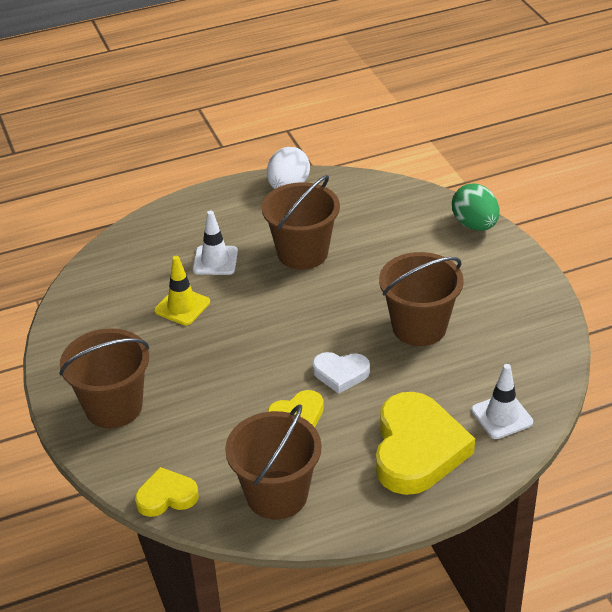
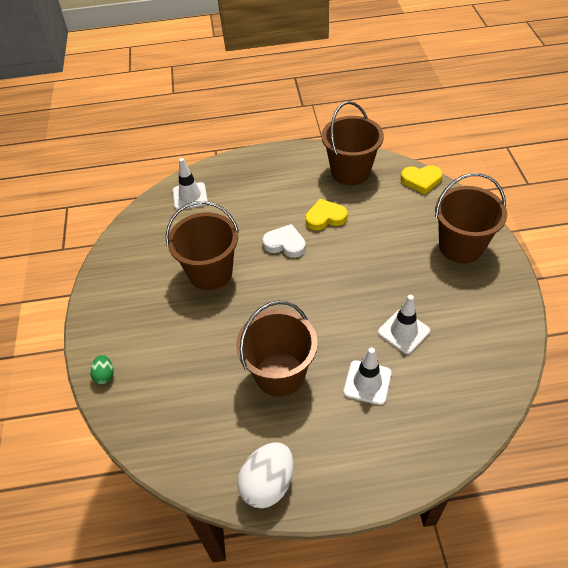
camera: 165 degrees left, 10 degrees up
yellow traffic cone [154,256,210,325] -> white traffic cone [378,295,430,354]
yellow heart [376,392,475,495] -> none
green egg [452,184,499,231] -> green egg [90,355,114,384], size x0.52

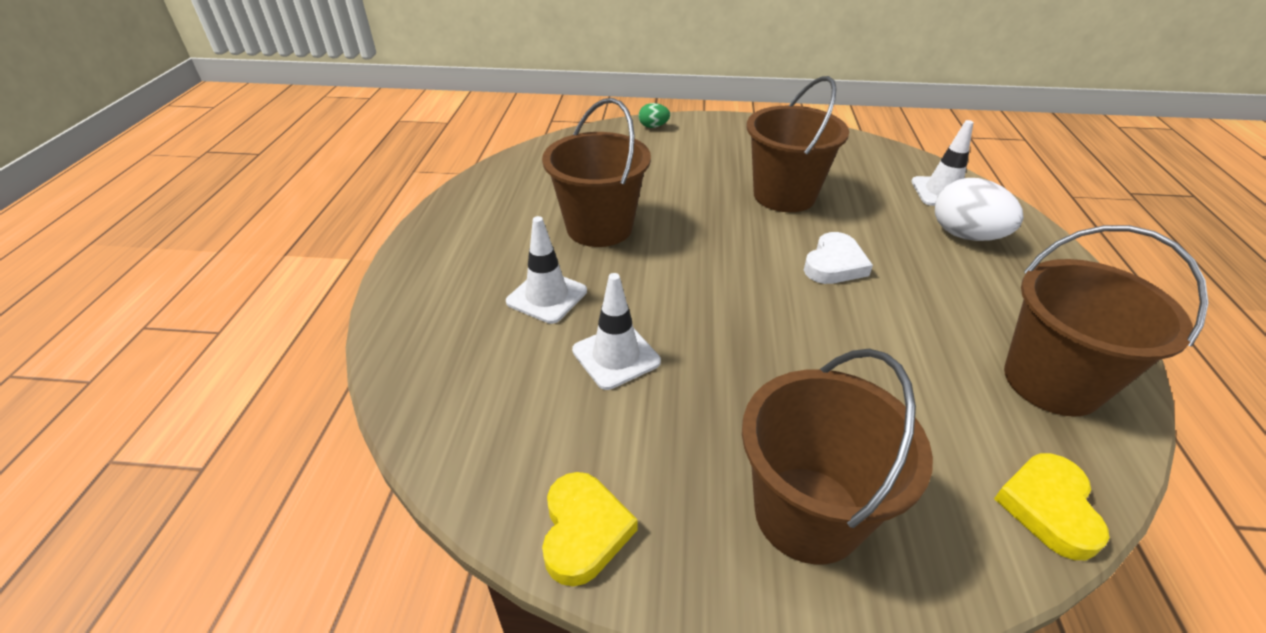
camera: 100 degrees right, 10 degrees down
white egg [237,442,294,508] -> white egg moved to [935,178,1024,241]
yellow heart [306,199,348,231] -> yellow heart moved to [542,472,638,586]

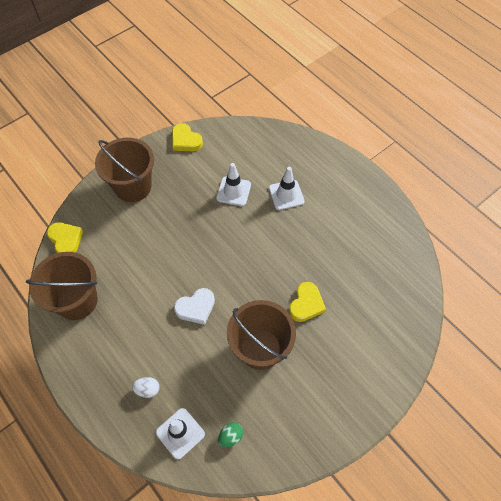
camera: 135 degrees right, 20 degrees up
brown bucket [542,98,651,247] -> none
green egg [639,103,670,128] -> green egg moved to [218,422,243,448]
white heart [804,232,873,284] -> white heart turned 105 degrees counterclockwise [174,288,215,325]
white egg [935,178,1024,241] -> white egg [132,377,159,398], size x0.52
none -> yellow heart [289,282,326,322]

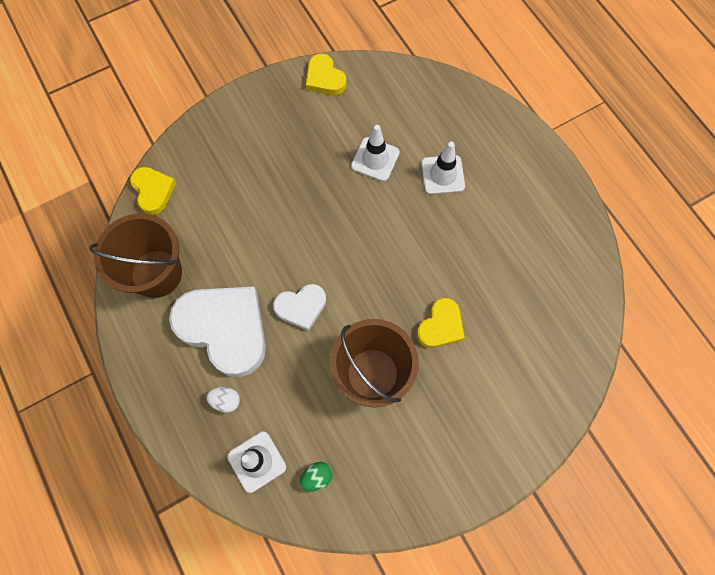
camera: 10 degrees right, 10 degrees up
brown bucket [95,138,154,202] -> none
none -> white heart [169,287,266,377]

